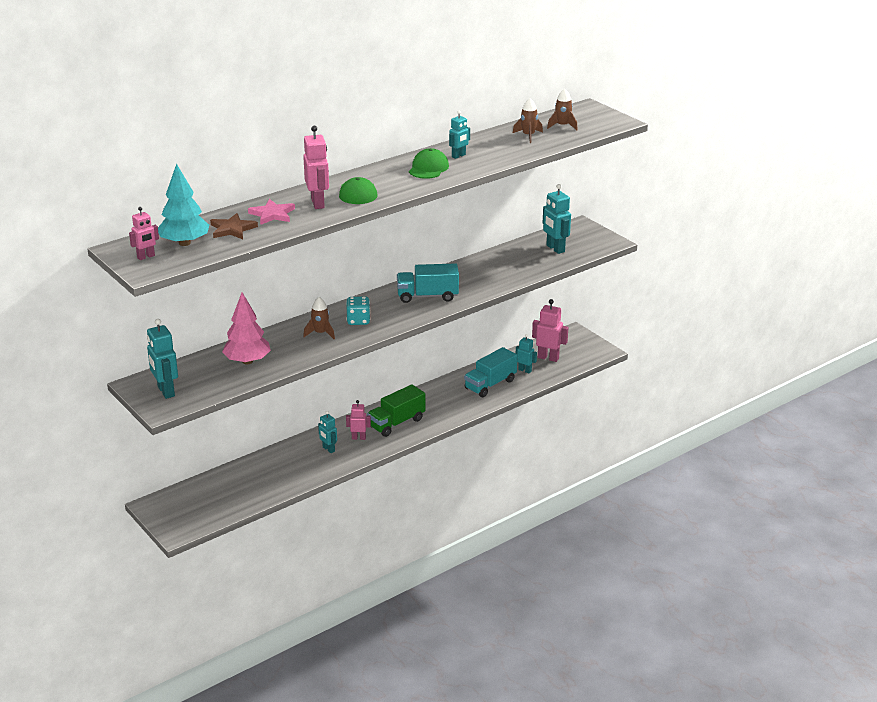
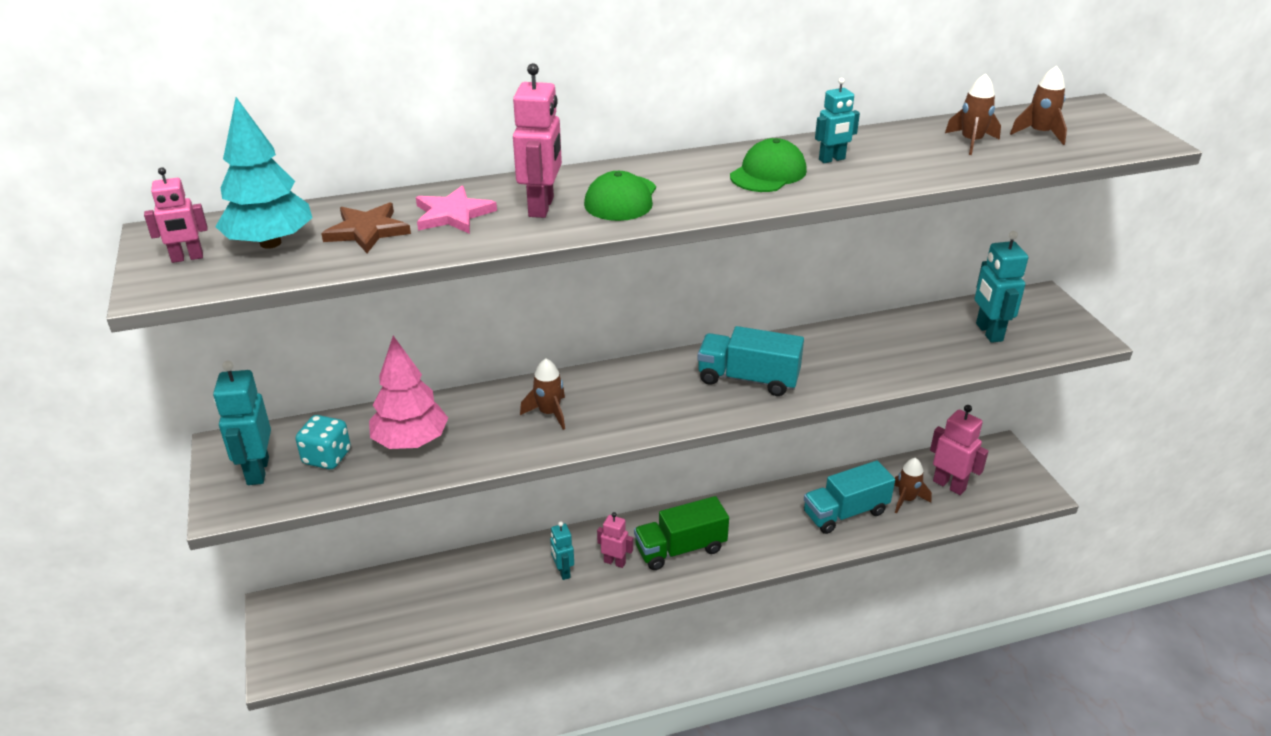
camera: 20 degrees right, 5 degrees up
turquoise dice [346,296,370,325] -> turquoise dice moved to [296,415,351,469]
turquoise robot [516,334,537,373] -> brown rocket [894,458,932,514]

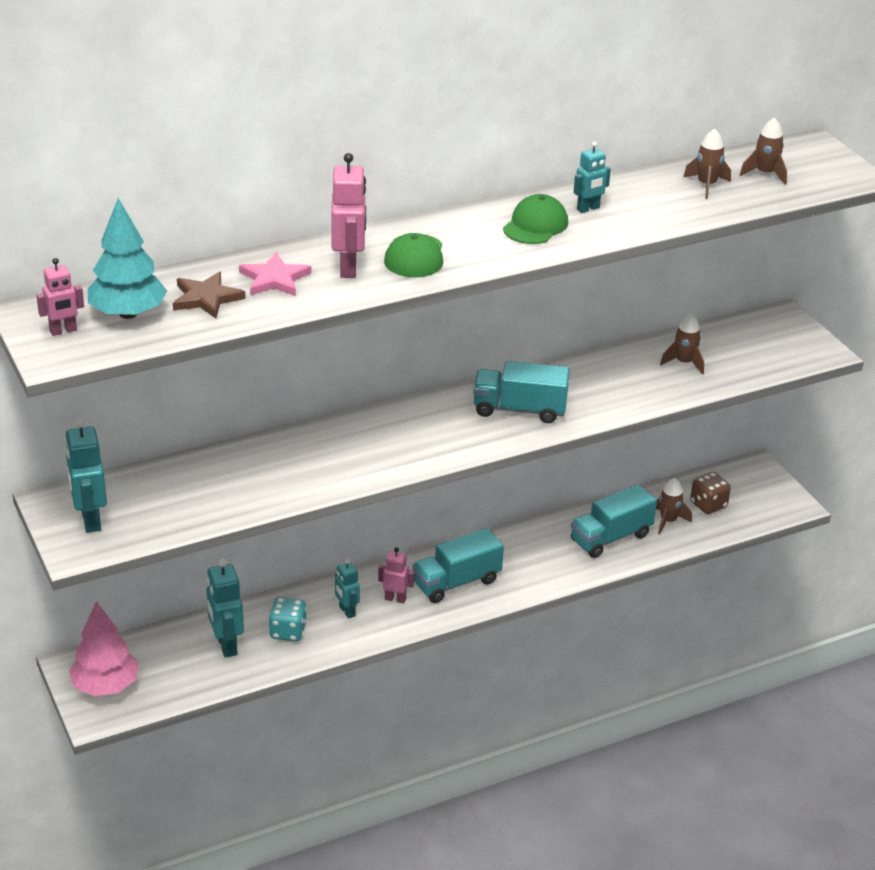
camera: 10 degrees left, 0 degrees up
turquoise dice [296,415,351,469] -> turquoise dice moved to [269,597,307,642]
pink tree [369,336,448,449] -> pink tree moved to [69,601,139,696]
brown rocket [520,358,565,430] -> brown rocket moved to [660,314,704,374]
green truck [634,496,729,570] -> turquoise truck [412,528,504,603]
pink robot [930,405,989,495] -> brown dice [690,472,731,514]
turquoise robot [975,231,1028,343] -> turquoise robot moved to [206,559,244,658]

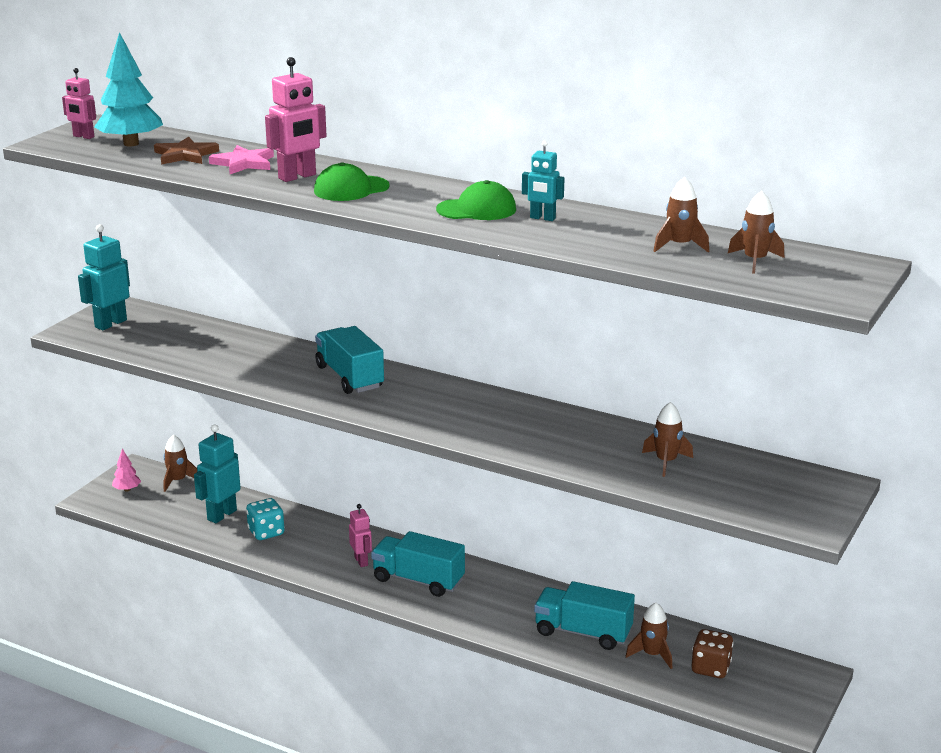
camera: 55 degrees right, 10 degrees down
pink tree [69,601,139,696] -> pink tree [112,449,141,492], size x0.48
turquoise robot [335,559,360,619] -> none
turquoise truck [473,361,570,423] -> turquoise truck moved to [315,326,384,394]
none -> brown rocket [164,434,197,492]

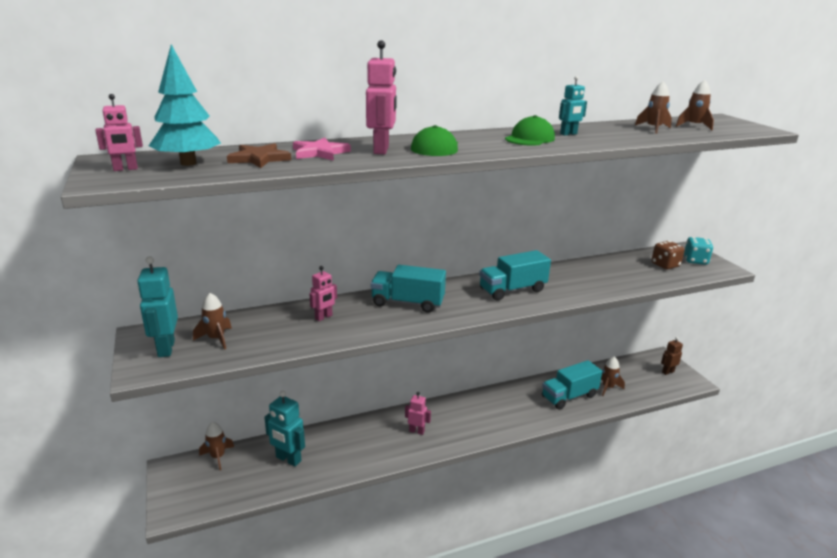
camera: 50 degrees left, 0 degrees up
pink tree [112,449,141,492] -> none
turquoise robot [194,424,241,523] -> turquoise robot turned 45 degrees counterclockwise [264,391,305,467]
turquoise dice [246,498,285,540] -> turquoise dice moved to [684,237,713,265]
turquoise truck [371,531,465,597] -> turquoise truck moved to [479,250,551,301]
brown rocket [642,402,693,477] -> brown rocket moved to [193,293,232,350]
brown dice [692,629,734,678] -> brown dice moved to [652,241,685,269]
none -> pink robot [310,266,337,321]
none -> brown robot [661,337,683,375]

